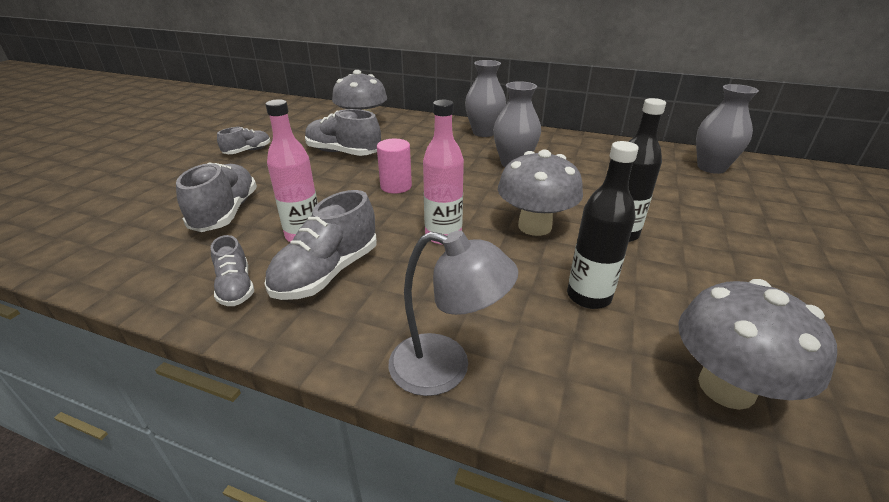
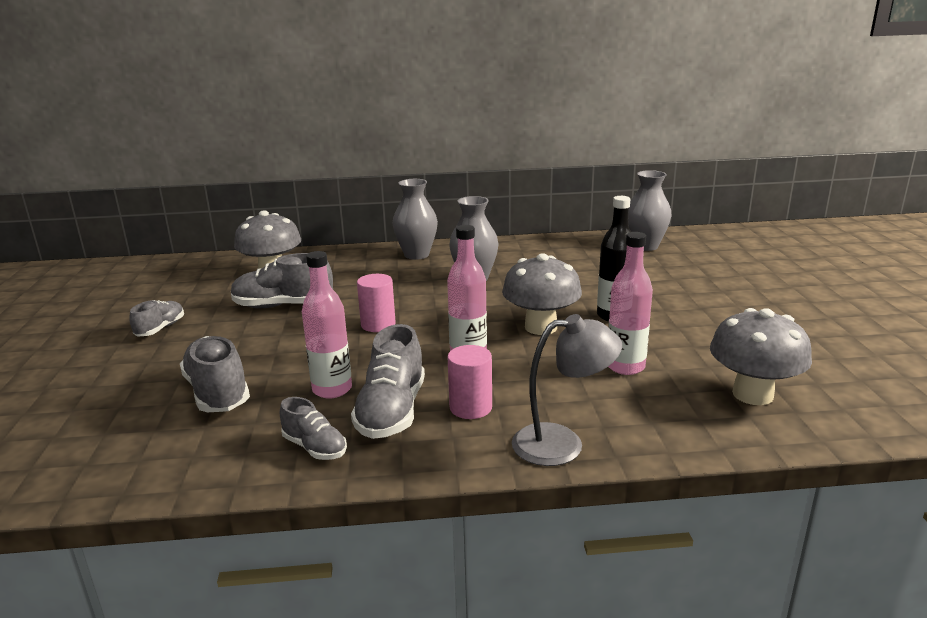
camera: 25 degrees left, 10 degrees down
black bottle [567,141,639,309] -> pink bottle [608,232,653,375]
none -> pink cylinder [447,345,492,419]

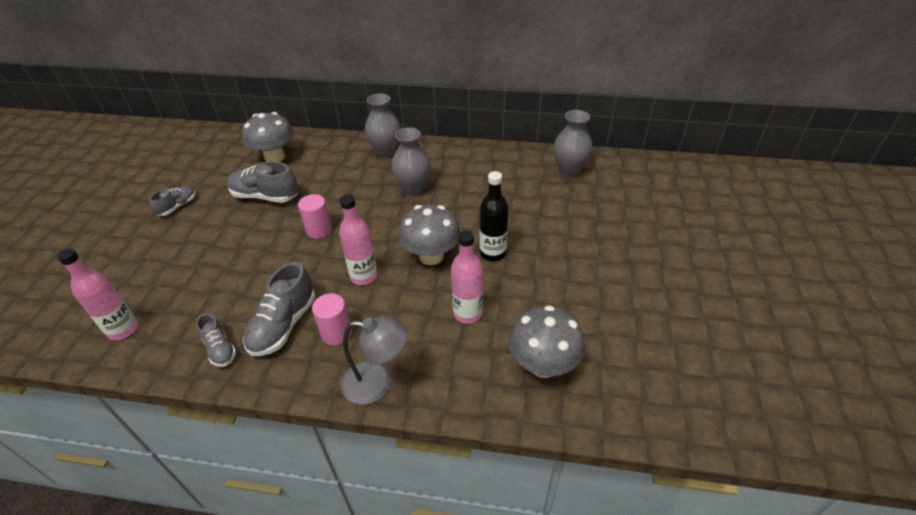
camera: 15 degrees right, 20 degrees up
grey shoe [180,336,250,412] -> none
pink bottle [302,251,352,399] -> pink bottle moved to [57,248,138,340]

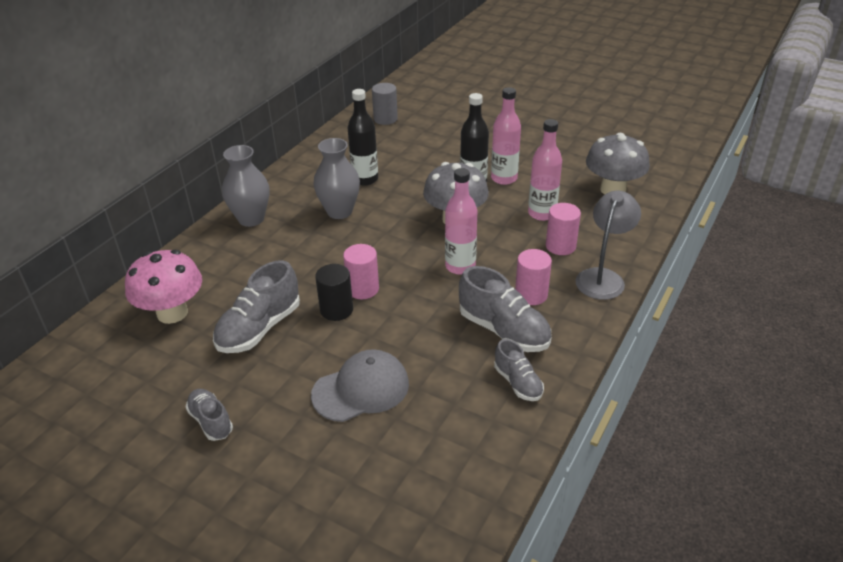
camera: 70 degrees left, 5 degrees down
pink bottle [57,248,138,340] -> pink bottle moved to [491,87,521,185]
grey shoe [196,313,236,367] -> grey shoe turned 75 degrees clockwise [494,339,544,401]
grey mushroom [242,112,294,162] -> pink mushroom [125,250,202,324]
grey vase [554,110,592,177] -> grey cylinder [372,83,398,125]
none -> grey cap [311,349,409,422]
none -> black cylinder [315,264,353,321]
none -> black bottle [348,89,378,186]
none -> pink cylinder [546,203,581,255]

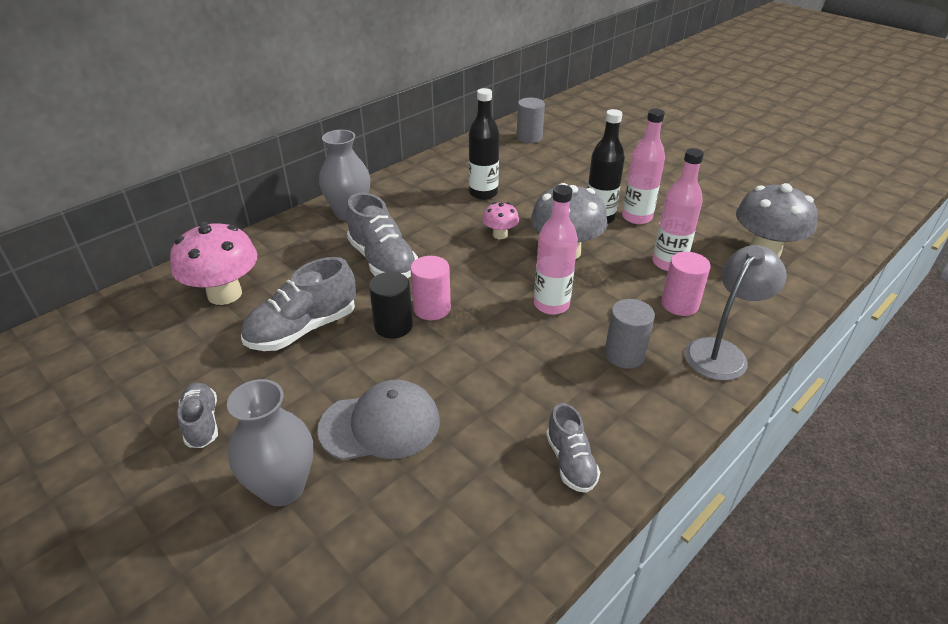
camera: 15 degrees right, 0 degrees up
grey vase [313,138,360,219] -> grey vase moved to [227,379,313,506]
grey shoe [459,266,552,352] -> grey shoe moved to [346,193,418,278]
pink cylinder [515,249,552,305] -> grey cylinder [605,299,655,369]
none -> pink mushroom [482,202,519,239]

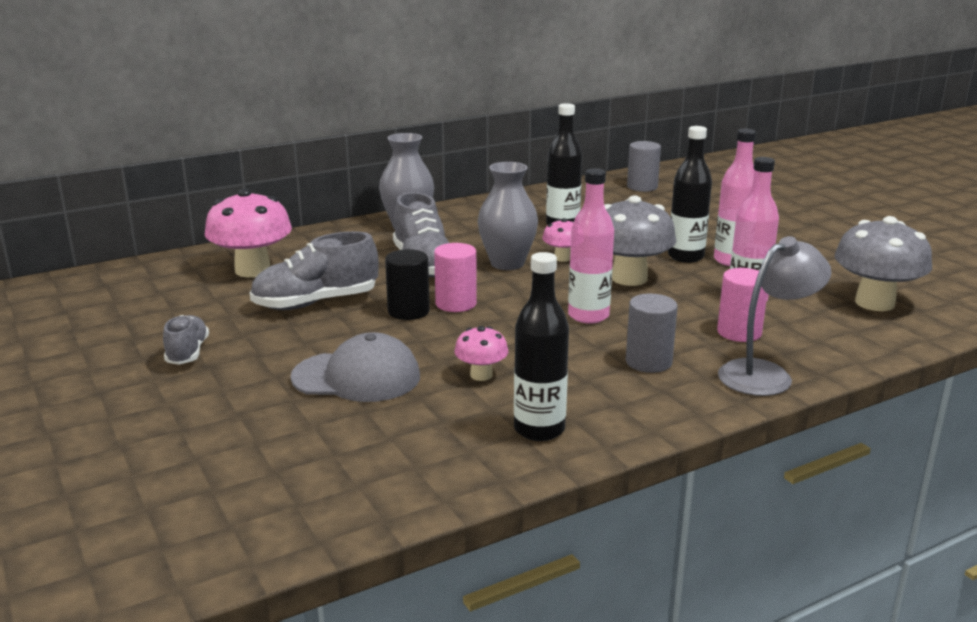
camera: 15 degrees right, 15 degrees down
grey vase [227,379,313,506] -> grey vase moved to [478,162,538,270]
grey shoe [546,403,600,493] -> black bottle [514,252,569,441]
none -> pink mushroom [454,326,508,381]

